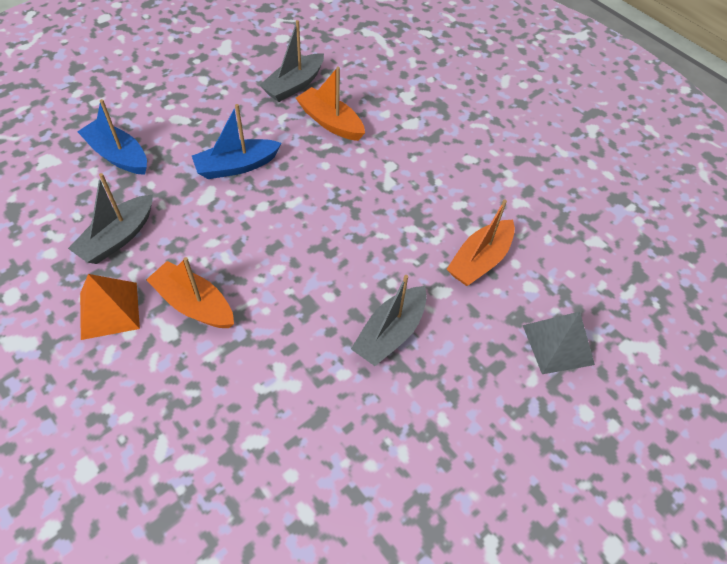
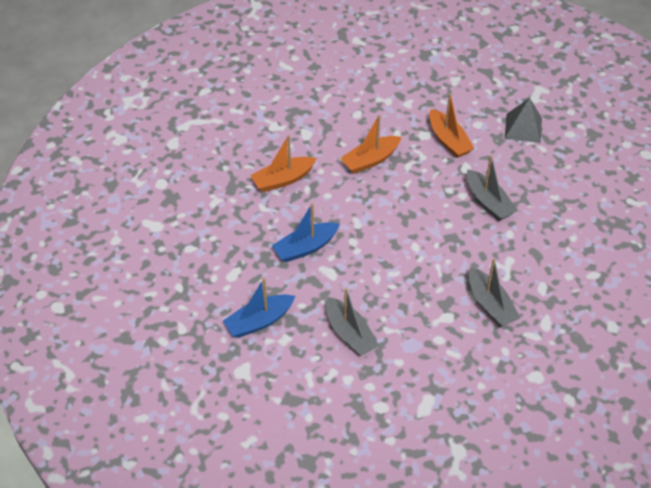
camera: 65 degrees left, 5 degrees down
orange pyramid [80,274,140,340] -> none
orange boat [146,257,234,328] -> orange boat moved to [340,115,401,174]
blue boat [192,104,282,179] -> blue boat turned 60 degrees clockwise [272,203,340,262]
grey boat [259,20,324,102] -> grey boat moved to [468,259,520,327]

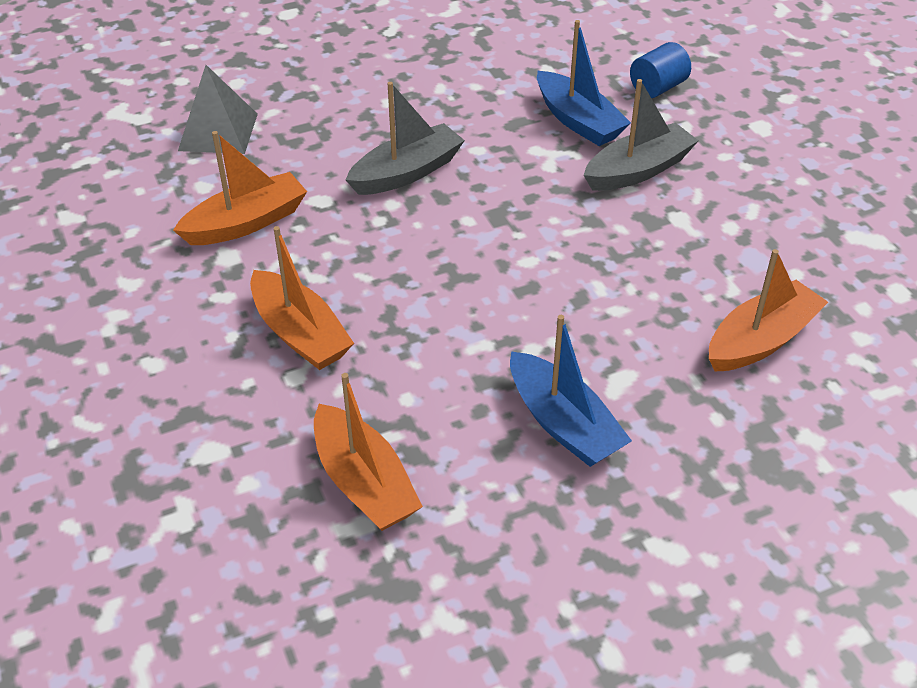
camera: 95 degrees left, 5 degrees down
blue boat [223,278,295,338] -> blue boat moved to [537,20,631,146]
grey boat [326,288,379,356] -> orange boat [709,249,828,372]
none -> blue cylinder [630,42,691,98]

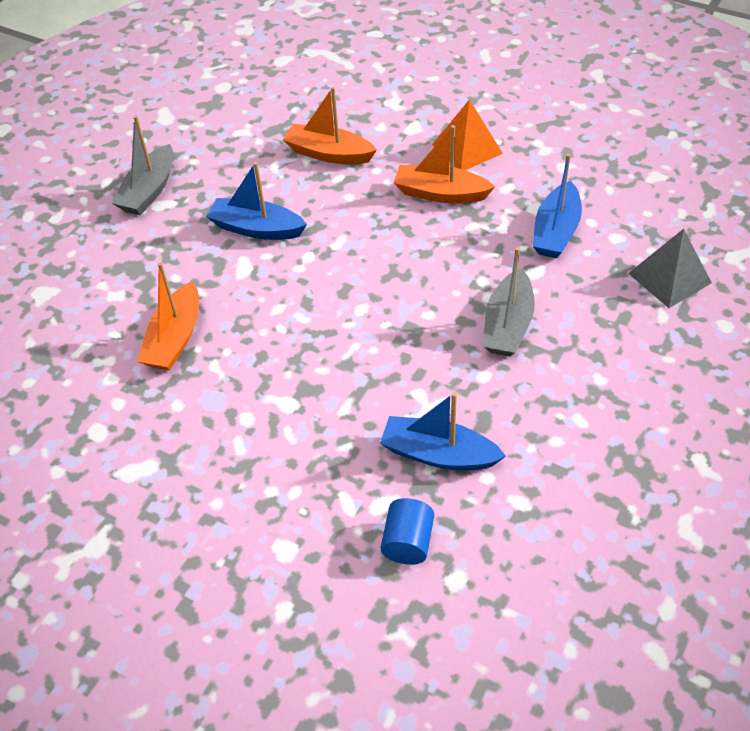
camera: 145 degrees right, 5 degrees up
orange boat [173,131,307,245] -> blue boat [533,154,582,258]
grey boat [584,79,699,191] -> grey boat moved to [112,116,173,215]
none -> orange pyramid [432,99,503,170]

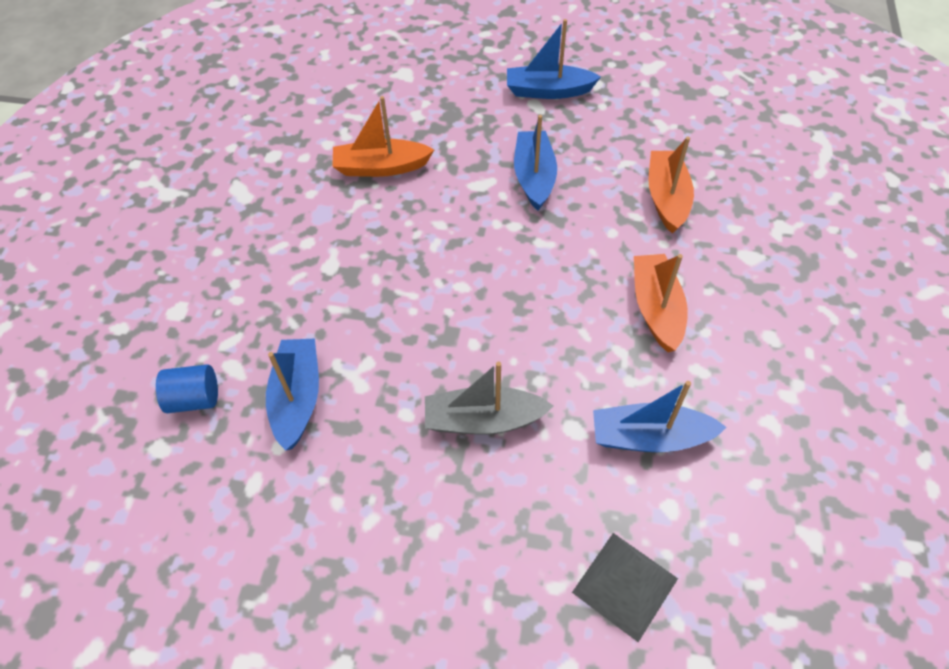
camera: 70 degrees right, 5 degrees up
grey boat [112,116,173,215] -> blue boat [507,19,601,99]
orange pyramid [432,99,503,170] -> none

